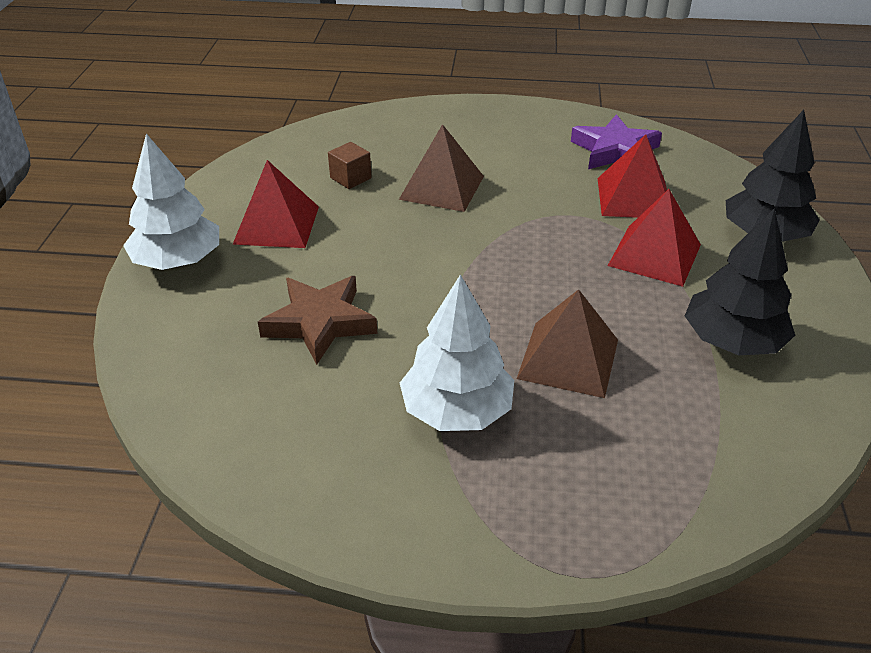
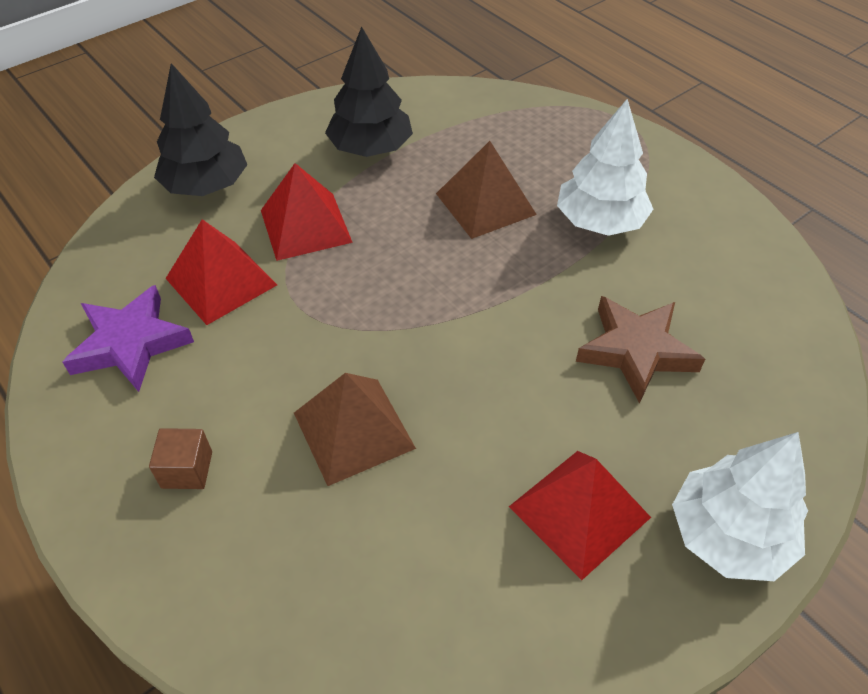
camera: 135 degrees left, 10 degrees up
brown cube [328,142,372,189] -> brown cube moved to [149,428,212,489]

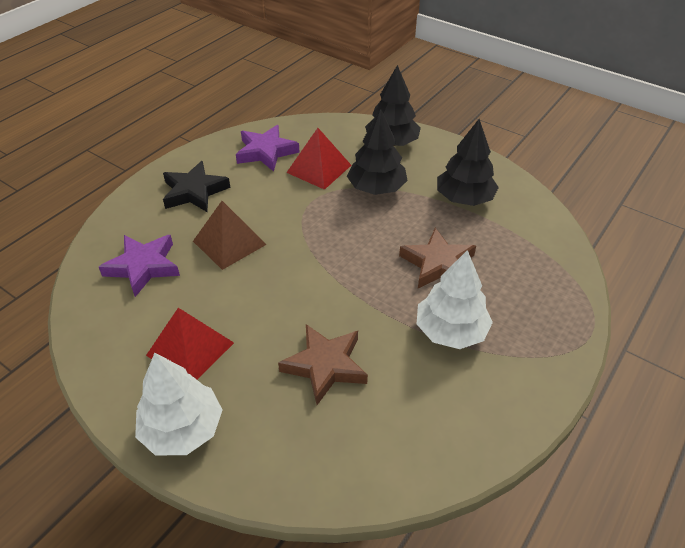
camera: 75 degrees right, 5 degrees down
brown cube [149,428,212,489] -> black star [163,161,231,212]
red pyramid [261,163,353,261] -> black tree [347,109,408,195]
brown pyramid [436,141,537,239] -> brown star [399,228,476,288]
none -> purple star [99,235,180,297]

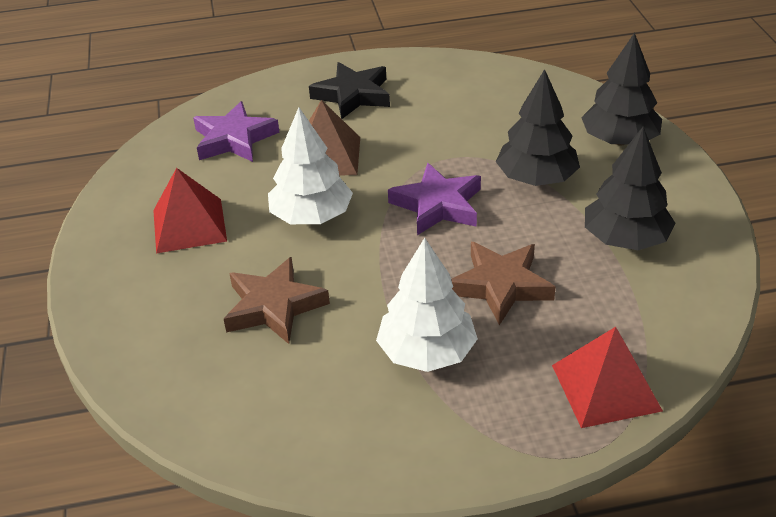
camera: 45 degrees right, 5 degrees down
white tree [135,352,223,456] -> white tree moved to [268,107,353,224]
purple star [236,125,300,172] -> purple star moved to [388,163,481,235]
red pyramid [286,128,351,190] -> red pyramid moved to [552,327,663,428]

